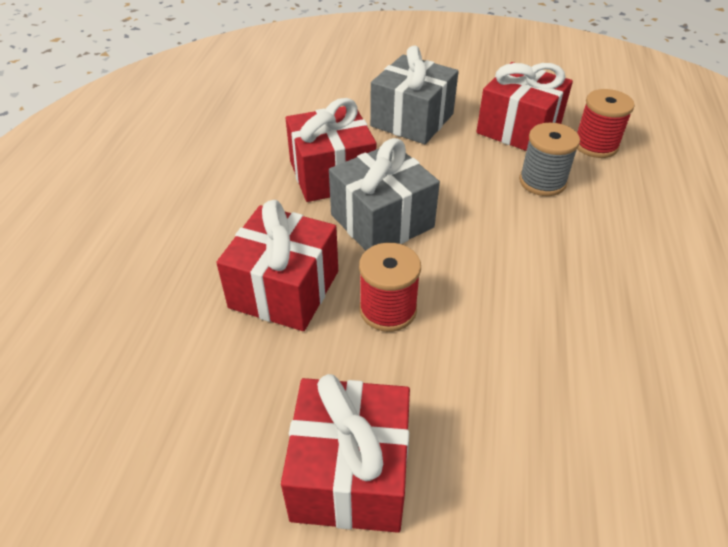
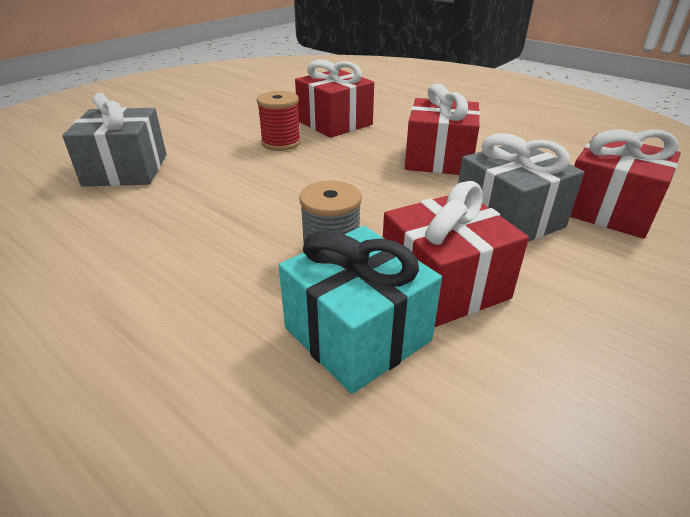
camera: 120 degrees right, 10 degrees down
red gift [281,374,410,533] -> red gift moved to [570,129,681,238]
grey gift [329,138,440,251] -> grey gift moved to [62,93,167,187]
red spool [577,89,635,158] -> turquoise gift [279,226,442,394]

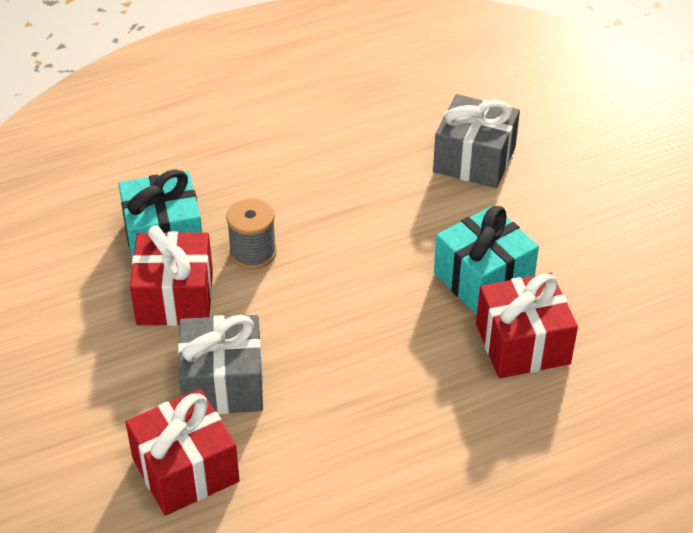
camera: 115 degrees right, 10 degrees up
red spool [257,91,301,151] -> turquoise gift [434,205,539,315]
red gift [405,84,480,175] -> none

